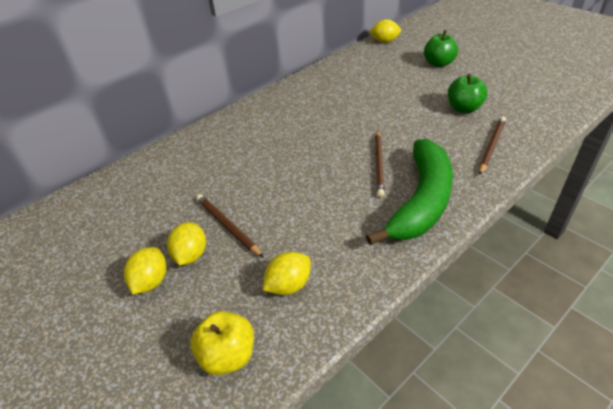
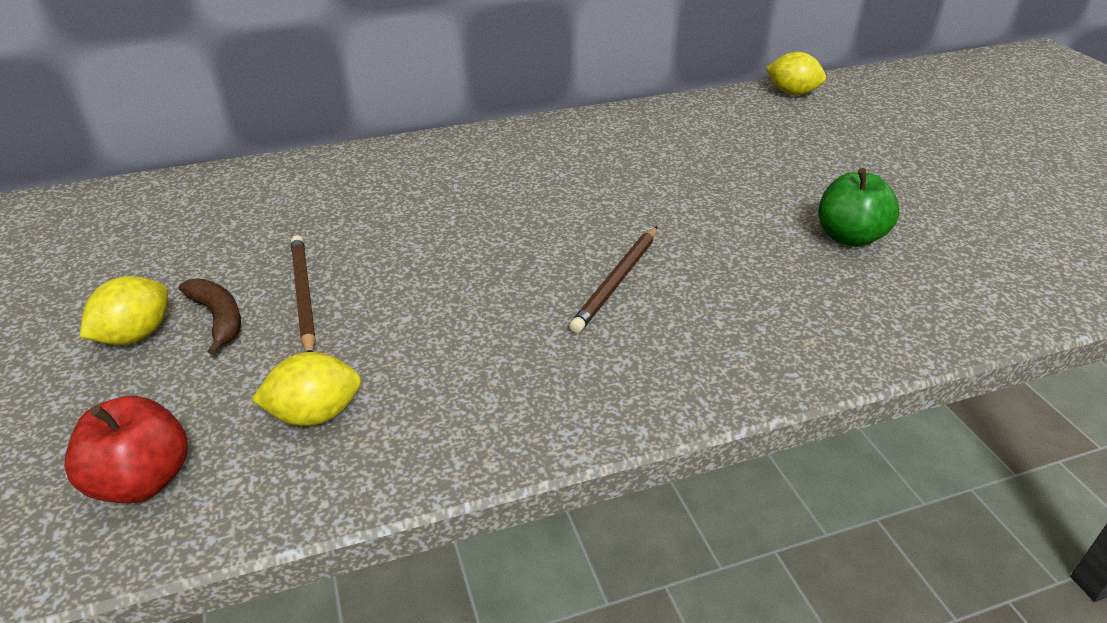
camera: 20 degrees right, 5 degrees down
yellow lemon [167,222,206,266] -> brown banana [179,279,241,355]
yellow apple [190,311,254,375] -> red apple [64,396,188,503]
green banana [366,139,453,245] -> none
green apple [424,30,458,67] -> none
brown pencil [479,117,506,175] -> none

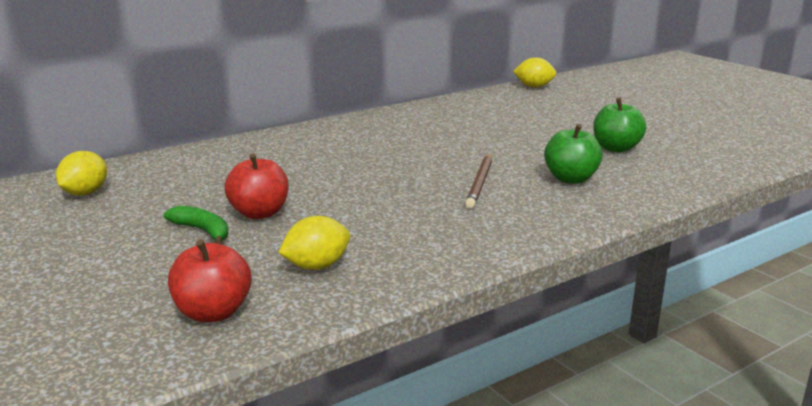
camera: 15 degrees left, 15 degrees down
yellow lemon [80,276,168,345] -> yellow lemon moved to [56,151,107,195]
brown banana [179,279,241,355] -> green banana [164,206,229,244]
brown pencil [291,235,316,352] -> red apple [225,153,289,219]
none -> green apple [544,124,603,184]

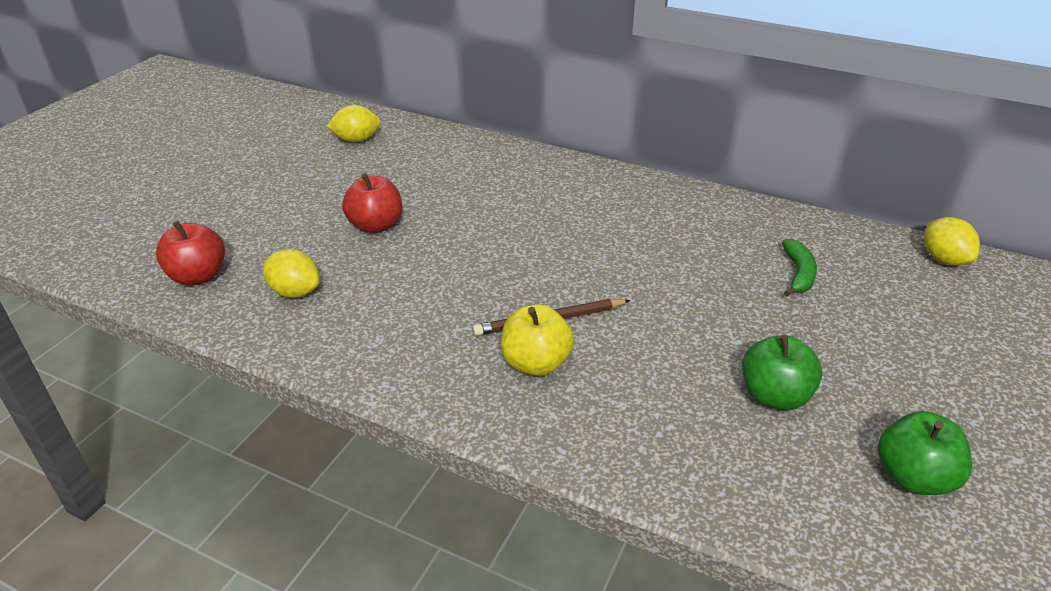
camera: 60 degrees right, 15 degrees up
green banana [164,206,229,244] -> green banana moved to [782,239,817,296]
green apple [544,124,603,184] -> green apple moved to [878,411,972,495]
none -> yellow apple [501,304,574,376]

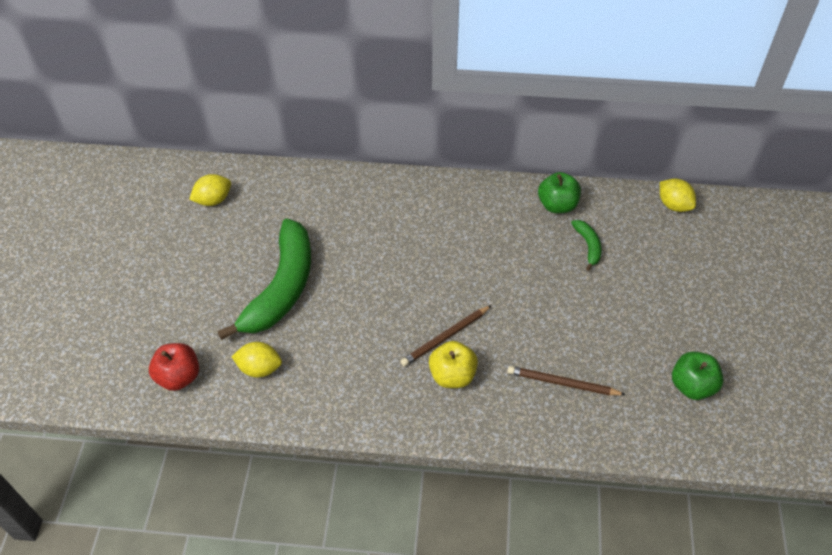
camera: 20 degrees left, 15 degrees up
red apple [342,173,402,234] -> green banana [217,219,311,340]
green apple [742,335,822,410] -> green apple moved to [538,172,581,213]
none -> brown pencil [507,366,626,395]

